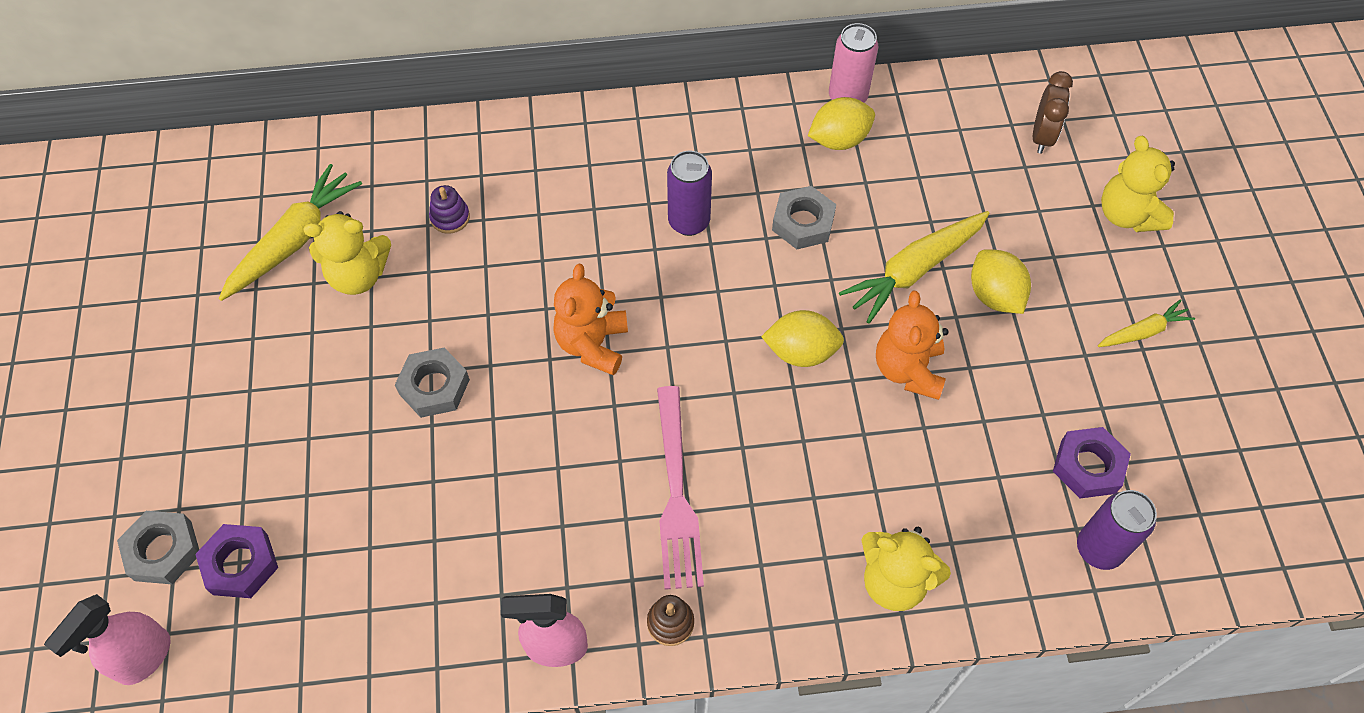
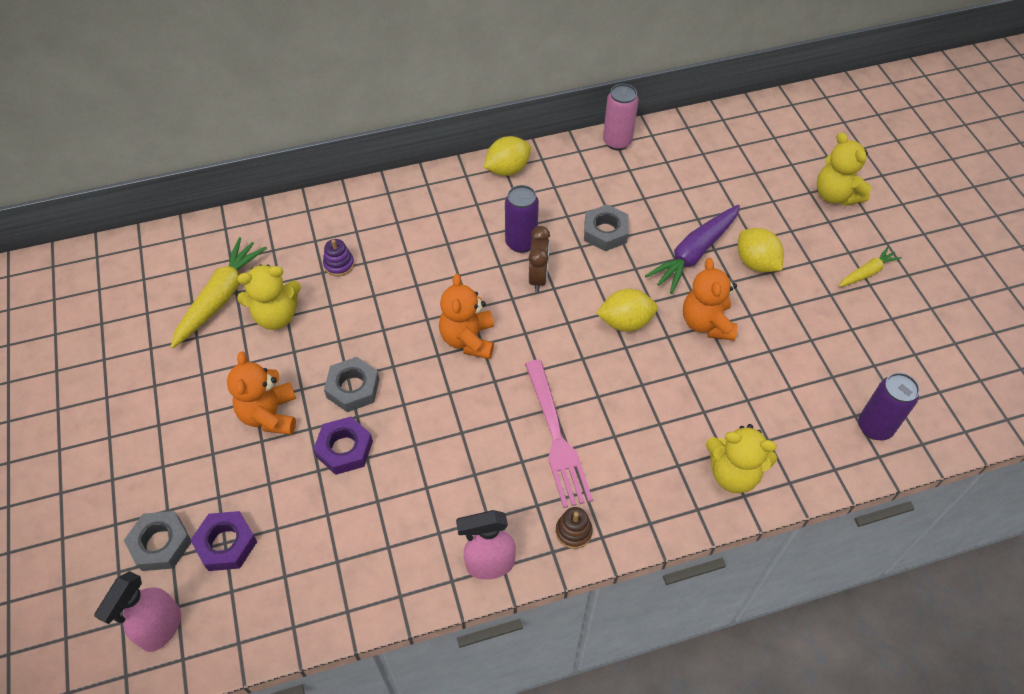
camera: 10 degrees left, 5 degrees down
yellow lemon [808,97,875,150] -> yellow lemon moved to [484,136,531,176]
yellow carrot [839,211,990,324] -> purple carrot [645,205,740,294]
brown clock [1033,71,1073,154] -> brown clock moved to [529,226,550,292]
purple nut [1053,427,1131,498] -> purple nut moved to [313,417,373,475]
none -> orange teddy bear [227,352,296,435]

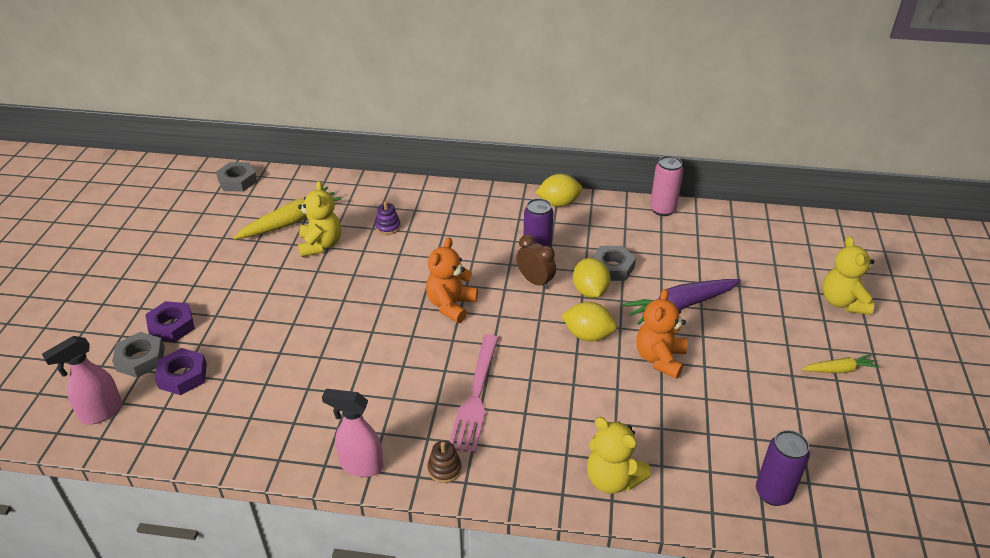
camera: 25 degrees right, 15 degrees down
orange teddy bear [227,352,296,435] -> none
yellow teddy bear [237,264,301,330] -> yellow teddy bear turned 105 degrees counterclockwise [298,181,341,257]
purple nut [313,417,373,475] -> purple nut moved to [145,301,195,342]
grey nut [324,357,379,412] -> grey nut moved to [216,162,257,192]
brown clock [529,226,550,292] -> brown clock turned 75 degrees counterclockwise [516,234,556,289]
yellow lemon [738,228,784,272] -> yellow lemon moved to [573,258,611,298]

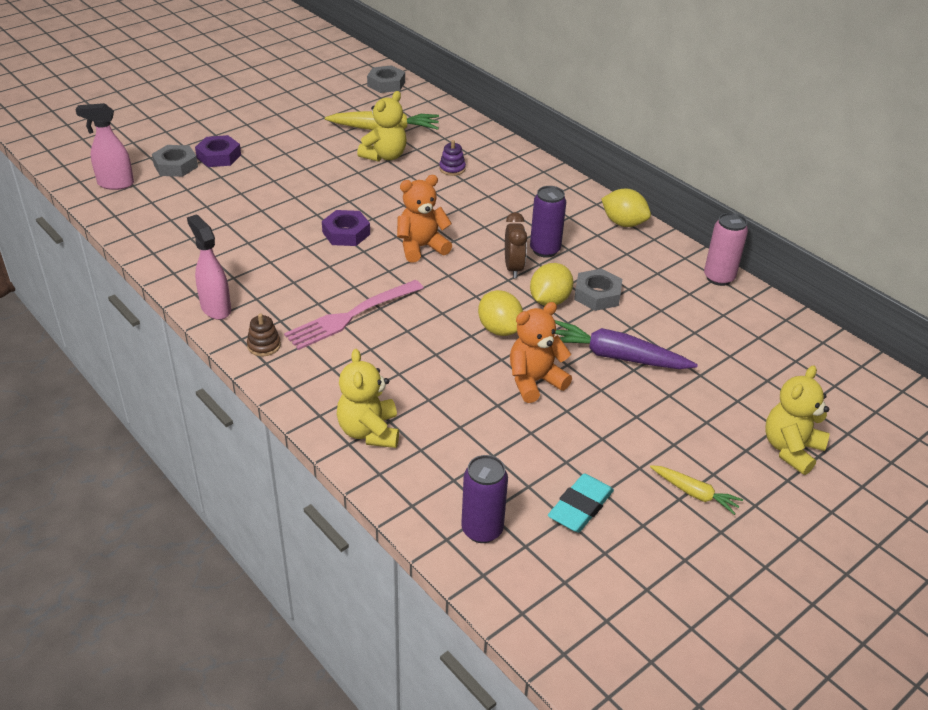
camera: 40 degrees right, 0 degrees up
purple nut [155,348,207,395] -> purple nut moved to [322,210,370,246]
none -> turquoise eraser [548,474,614,532]

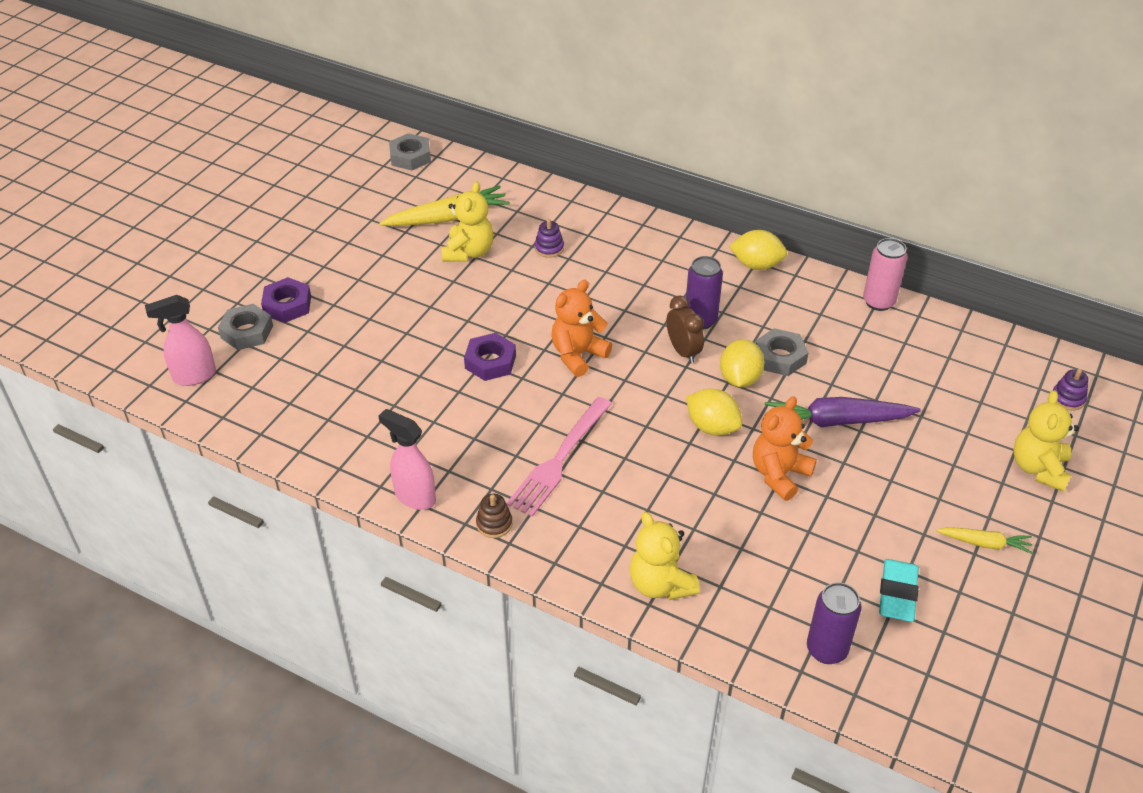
camera: 20 degrees left, 5 degrees up
none -> purple stacking toy [1053,369,1088,410]

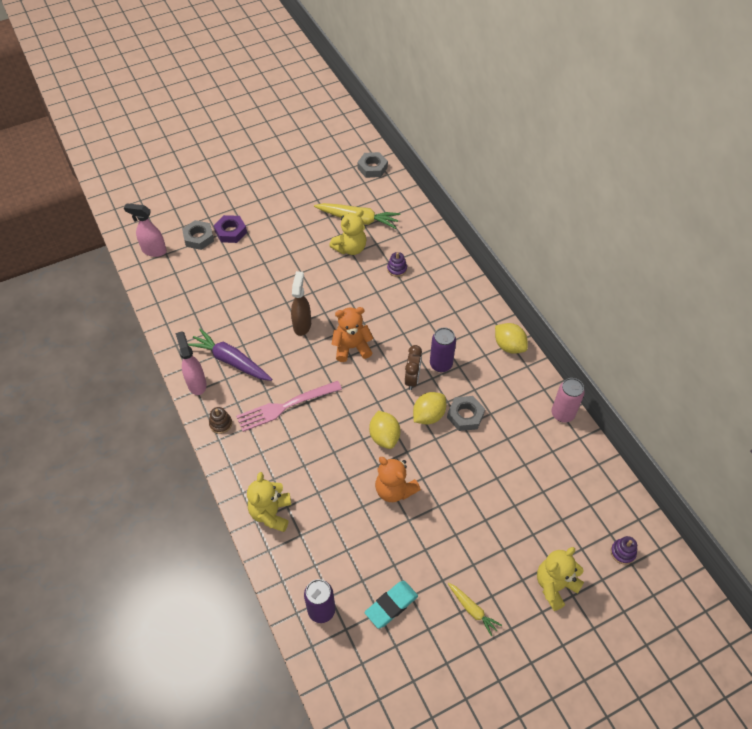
camera: 35 degrees right, 10 degrees up
purple nut [464,333,516,381] -> brown spray bottle [291,271,311,336]
orange teddy bear [753,396,817,501] -> orange teddy bear turned 120 degrees counterclockwise [375,457,421,502]
purple carrot [765,397,921,427] -> purple carrot moved to [188,329,272,381]

